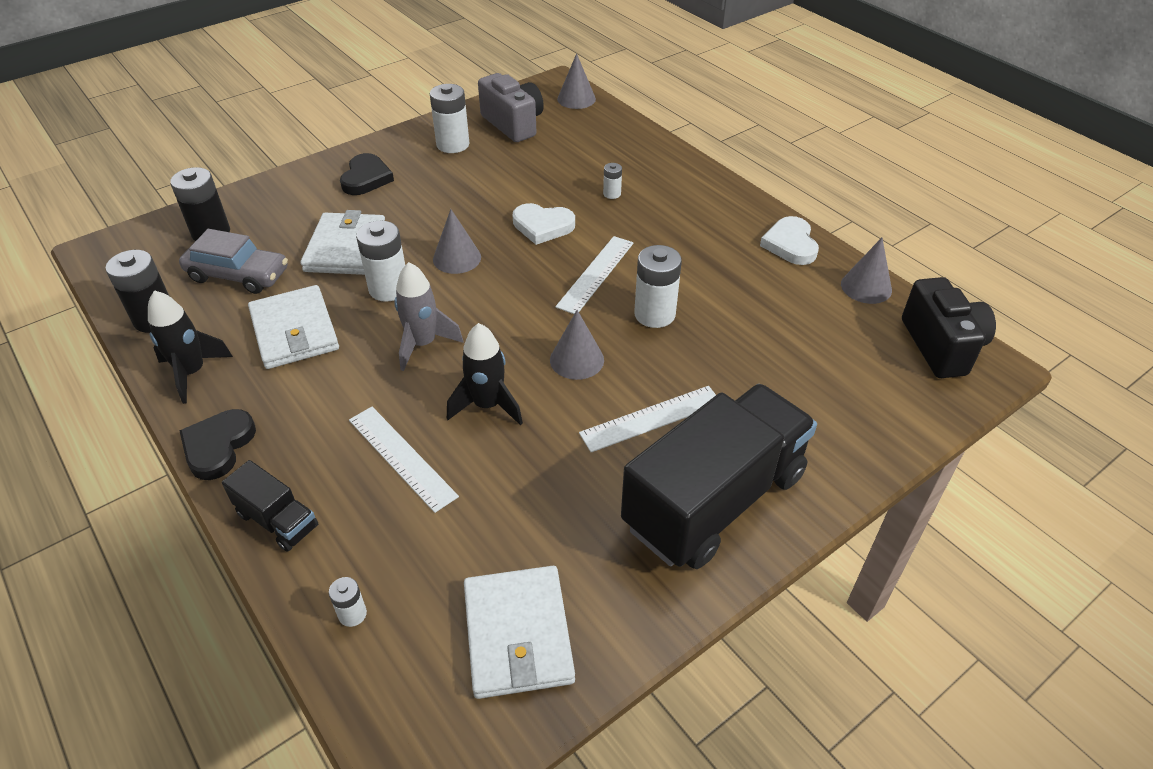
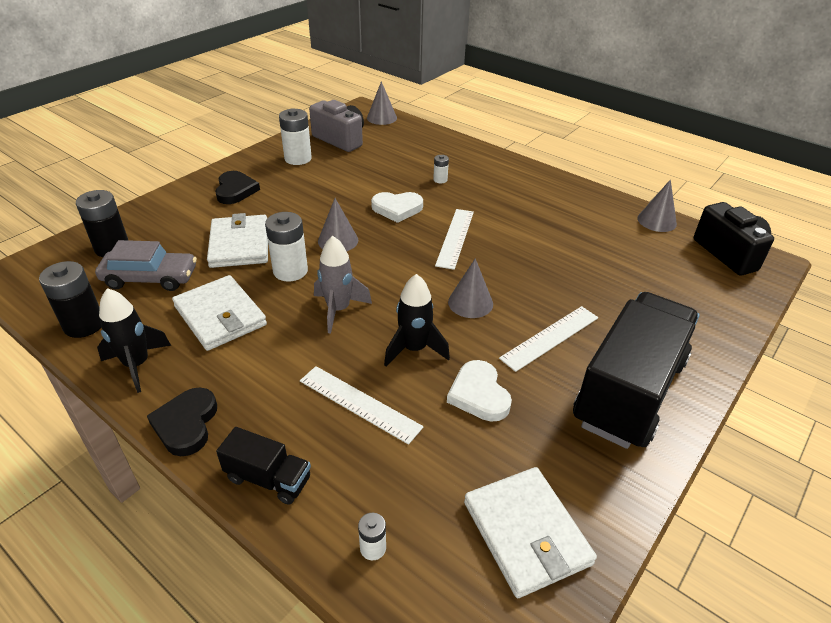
camera: 15 degrees left, 5 degrees down
white battery [634,245,682,328] -> none
white heart [760,216,819,265] -> white heart moved to [447,360,512,422]

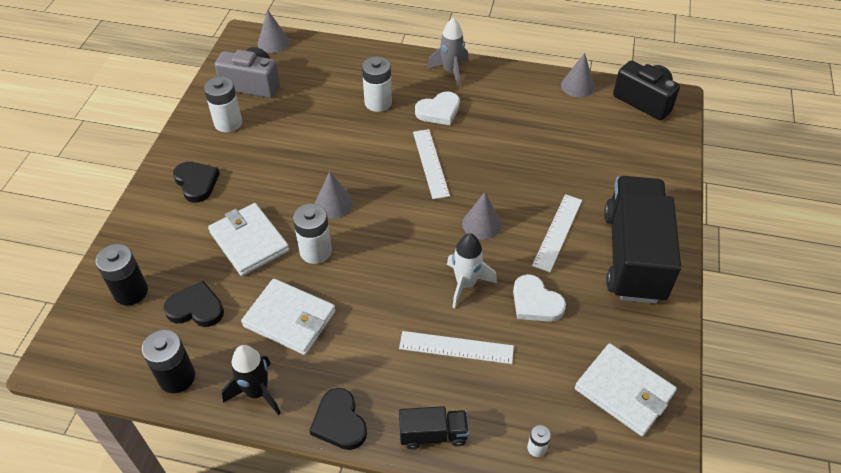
camera: 25 degrees left, 10 degrees up
grey car [95,240,197,291] -> black heart [164,281,224,327]
grey rocket [314,236,372,334] -> grey rocket moved to [427,18,468,88]
white heart [371,192,423,223] -> white heart moved to [415,91,460,125]
black rocket [384,274,450,366] -> white rocket [447,233,497,308]
white battery [433,155,449,183] -> white battery [362,56,392,112], size x1.99

